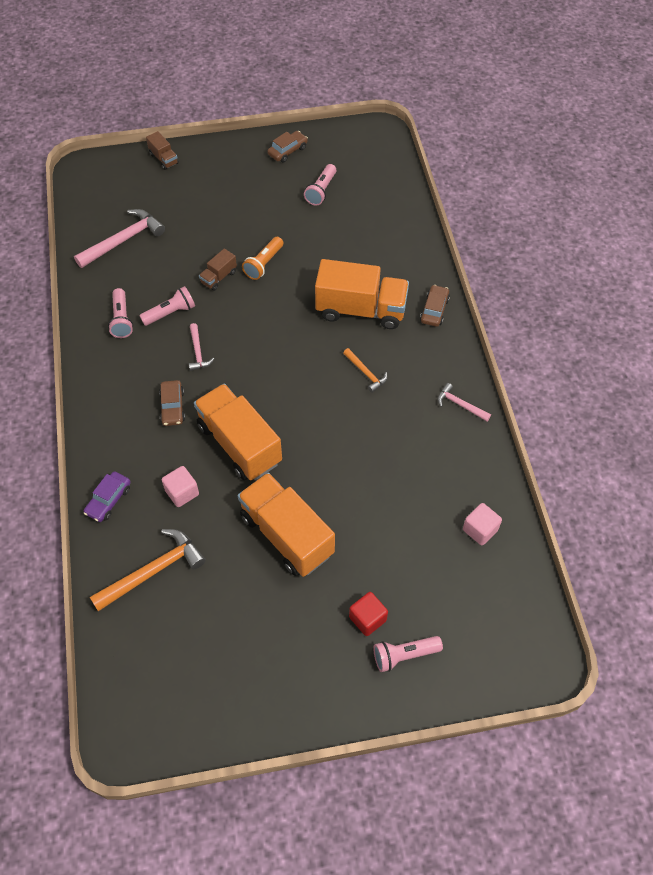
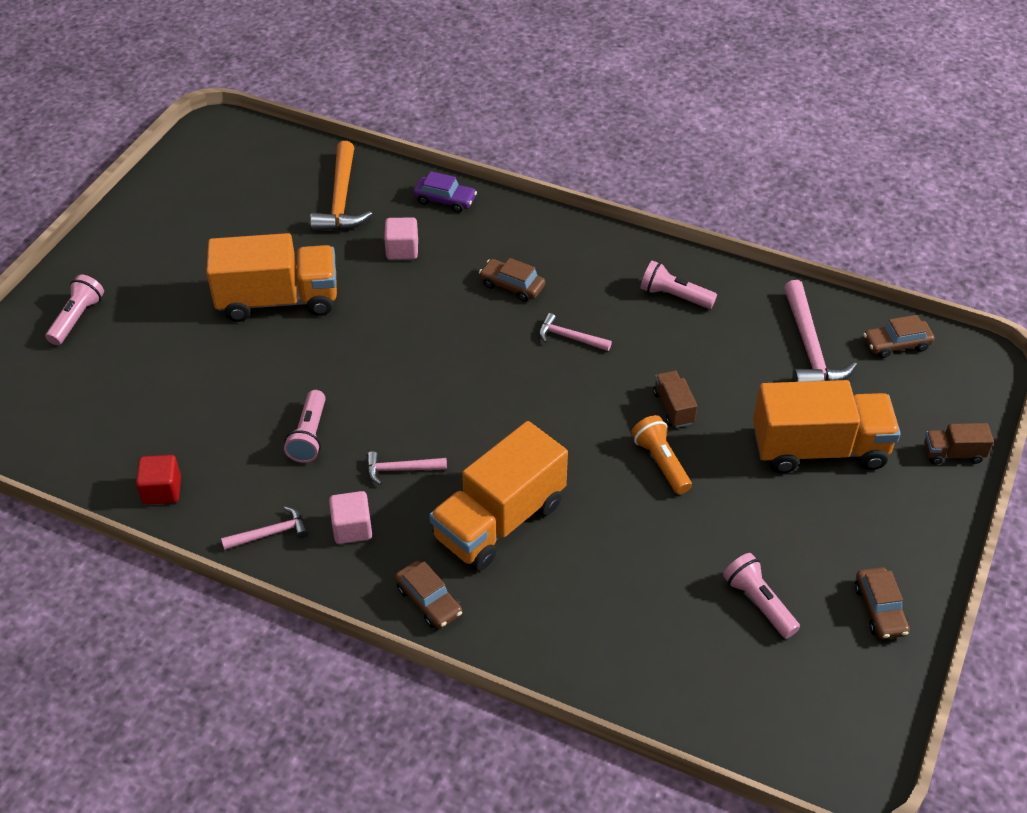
camera: 125 degrees right, 10 degrees down
purple car [84,471,131,522] -> purple car turned 135 degrees clockwise [413,171,477,213]
pink flashlight [139,286,195,326] -> pink flashlight moved to [284,390,326,463]
orange truck [194,384,282,480] -> orange truck moved to [753,380,901,474]
orange hammer [343,348,388,393] -> pink hammer [367,451,447,485]
red cube [349,592,388,636] -> red cube moved to [136,455,181,505]
pink cube [463,503,502,545] -> pink cube moved to [329,491,372,544]
none -> brown car [864,315,935,358]

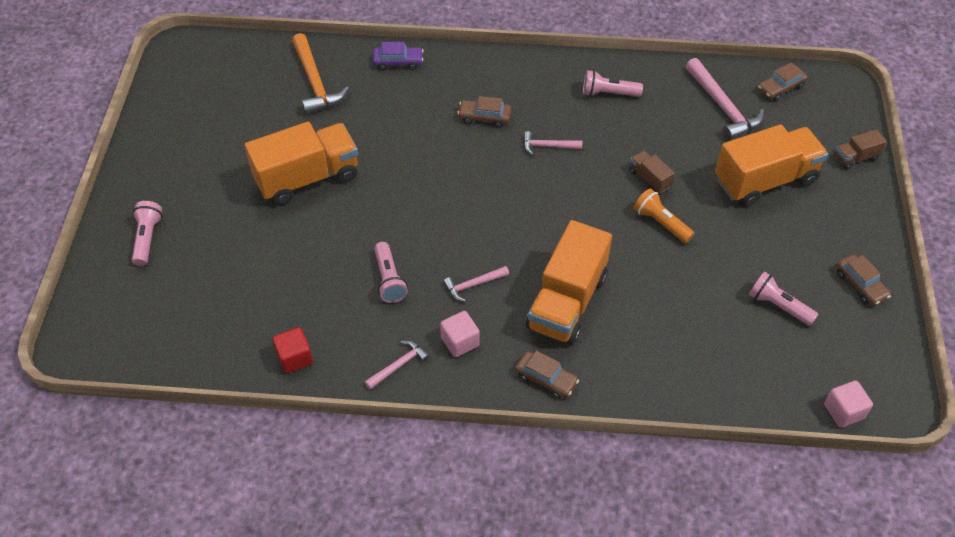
camera: 20 degrees left, 5 degrees up
pink cube [384,217,418,260] -> pink cube moved to [824,381,873,428]

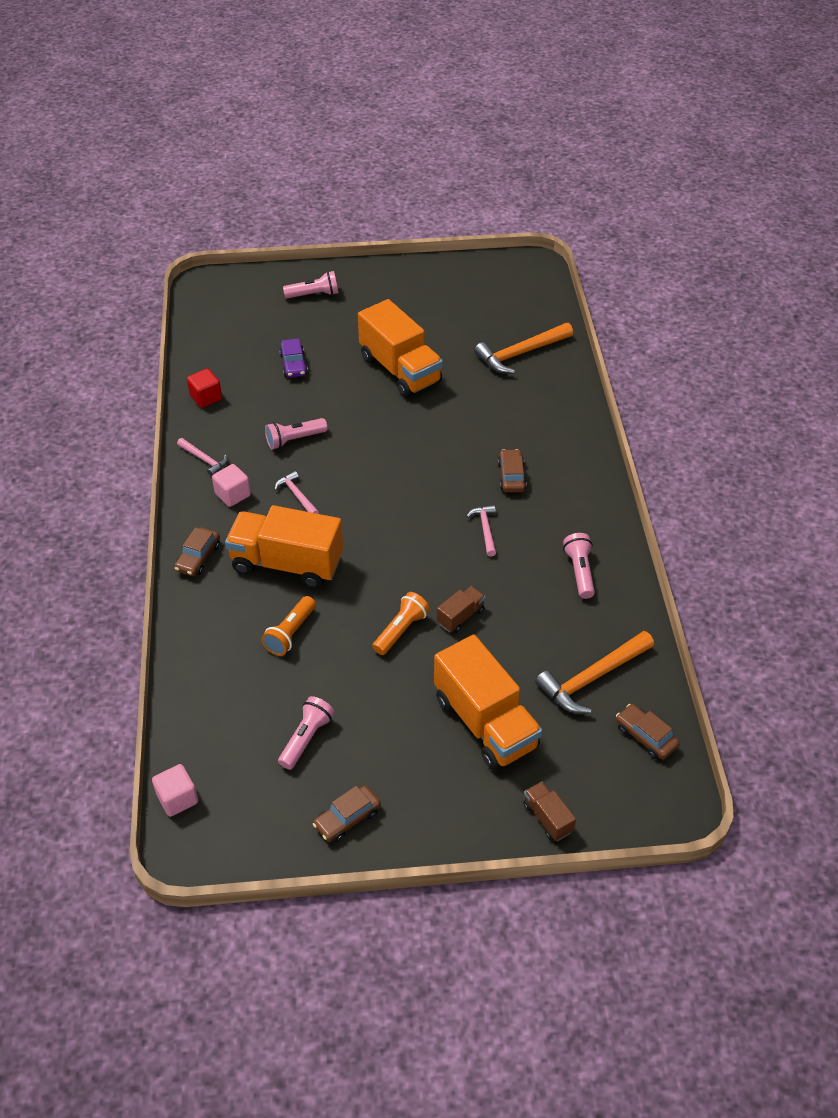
camera: 80 degrees right, 5 degrees down
purple car [373,42,423,70] -> purple car moved to [279,338,308,378]
pink hammer [686,58,764,141] -> orange hammer [535,631,654,714]
none -> orange flashlight [261,596,316,656]

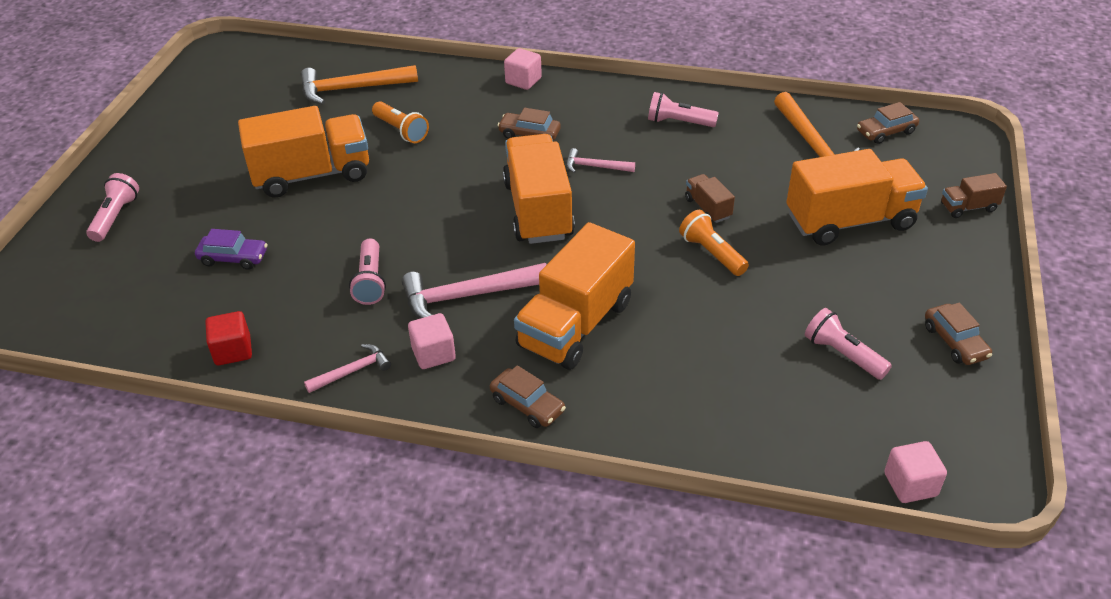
camera: 70 degrees left, 5 degrees down
orange flashlight [261,596,316,656] -> orange flashlight moved to [372,101,429,143]
pink hammer [274,471,319,514] -> pink hammer [401,263,547,319], size x1.83
orange hammer [474,323,573,374] -> orange hammer turned 90 degrees clockwise [301,65,418,105]
none -> orange truck [503,134,575,244]
none -> pink cube [504,48,542,90]

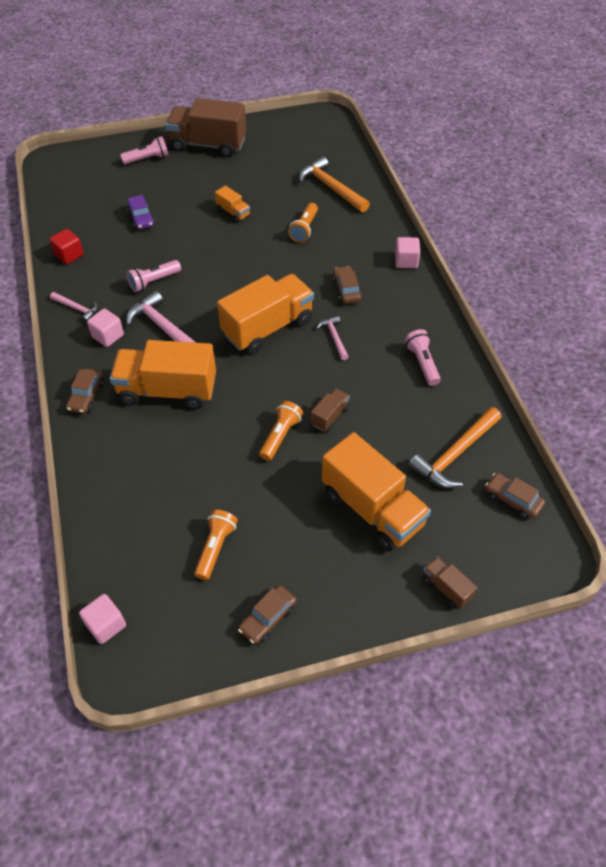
camera: 60 degrees right, 10 degrees up
orange truck [238,106,369,198] -> orange truck [215,186,250,223], size x0.45
pink flashlight [805,308,892,380] -> orange flashlight [194,509,238,580]
none -> brown truck [165,98,246,157]

